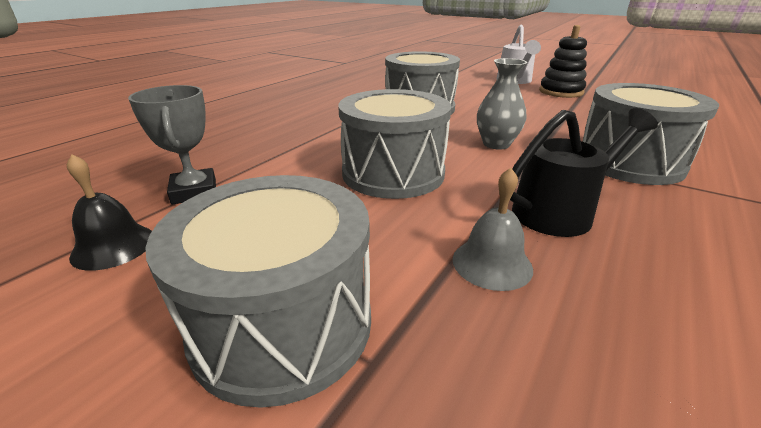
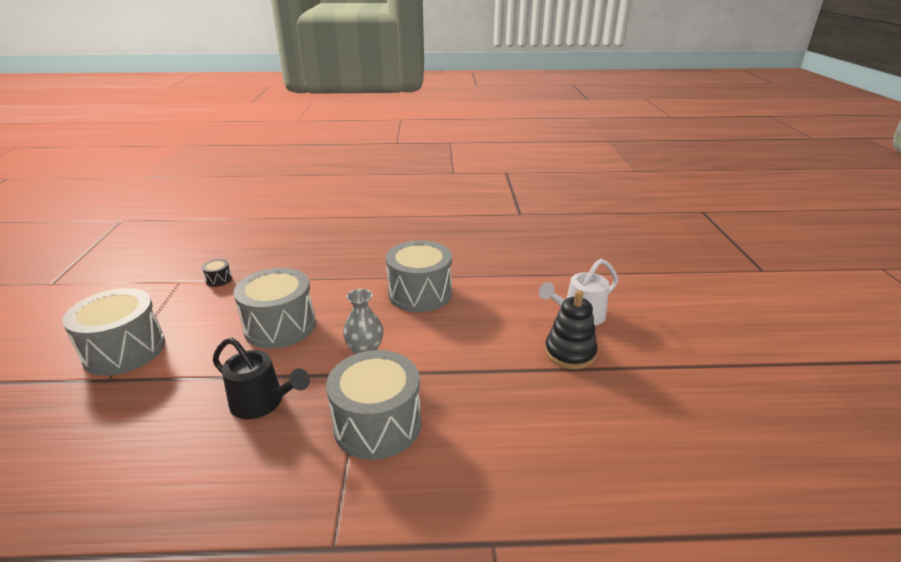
camera: 55 degrees right, 0 degrees up
black bell [67,154,152,271] -> none
grey trophy [128,85,216,204] -> black drum [202,259,232,287]
grey bell [453,168,533,291] -> none

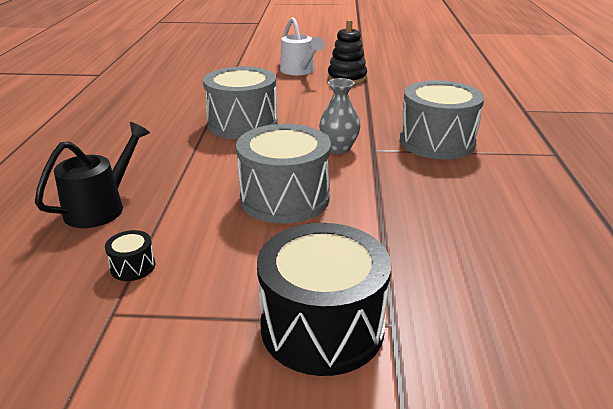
camera: 85 degrees left, 0 degrees up
grey drum [62,288,165,376] -> black drum [257,223,391,376]
black watering can [213,338,310,419] -> black watering can moved to [35,122,150,228]

